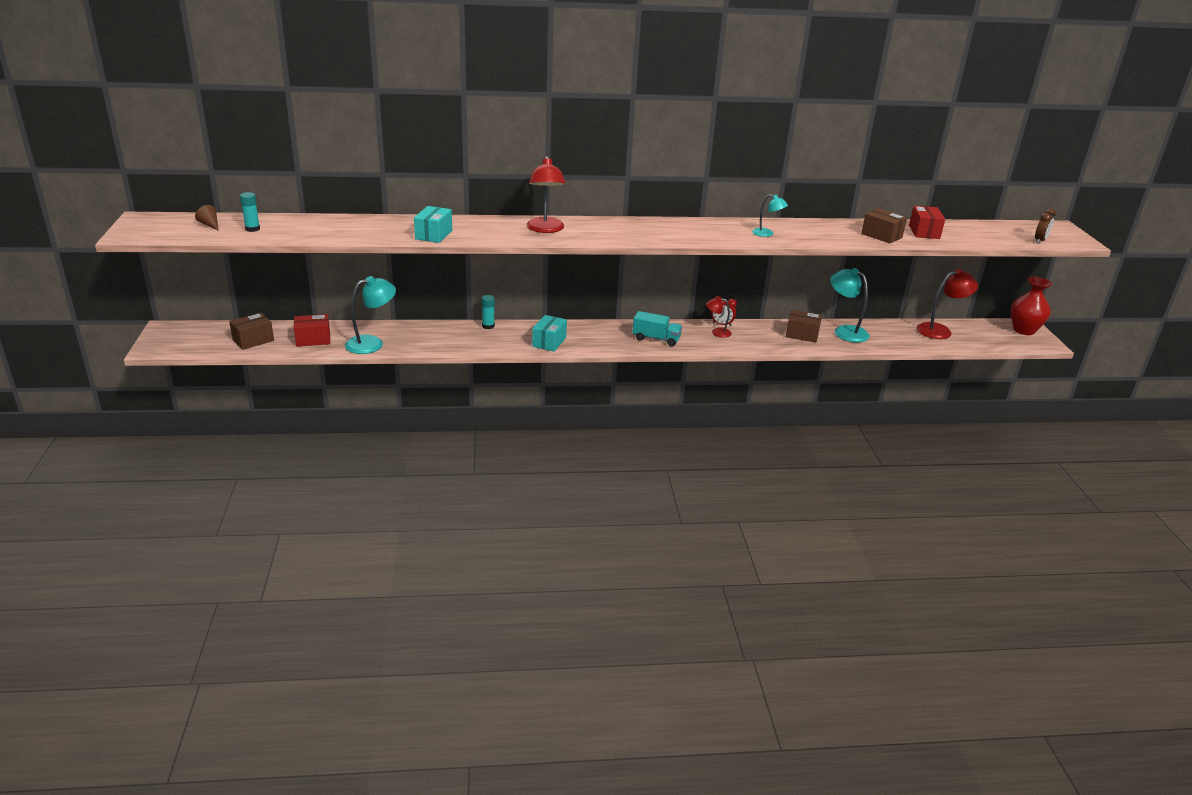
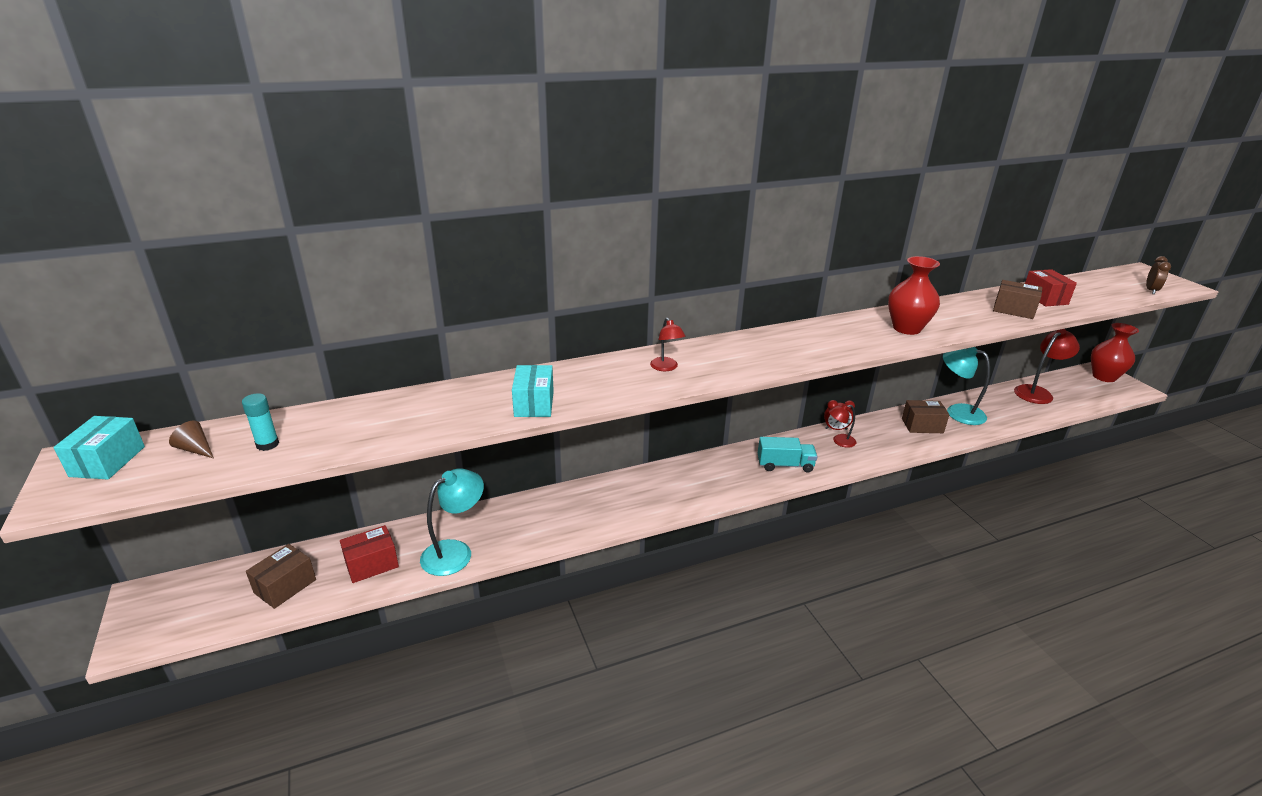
camera: 15 degrees left, 0 degrees up
turquoise glue stick [482,295,495,329] -> none
red lamp [527,156,566,233] -> red lamp [650,318,685,371], size x0.57
turquoise box [532,315,567,352] -> turquoise box moved to [54,416,145,479]
turquoise lamp [752,194,788,237] -> red vase [888,256,940,335]

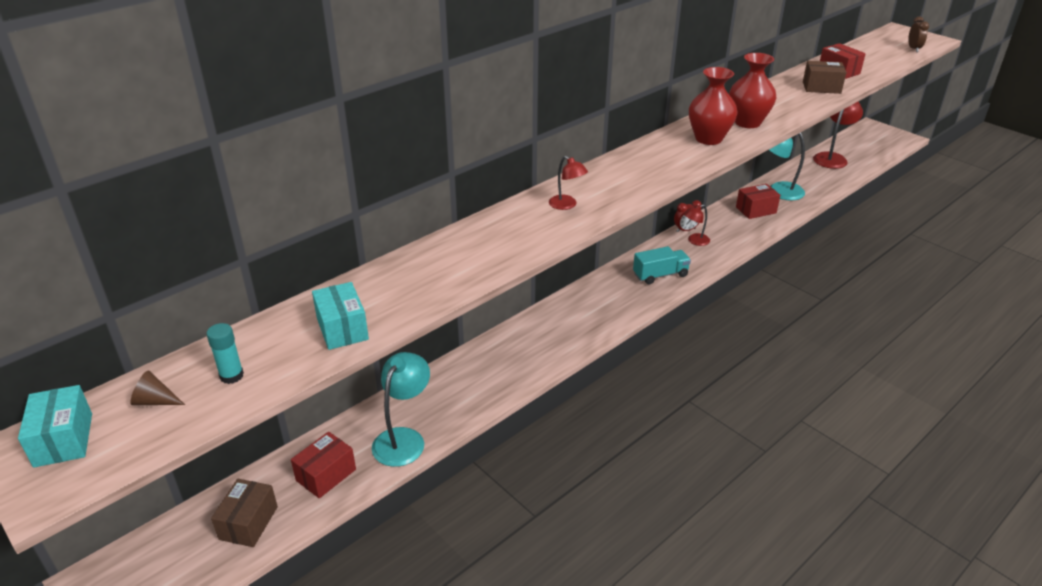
camera: 20 degrees left, 5 degrees up
turquoise box [512,365,554,417] -> turquoise box moved to [312,282,369,350]
brown box [902,400,949,433] -> red box [736,184,780,219]
red vase [1091,323,1139,382] -> red vase moved to [689,67,738,145]

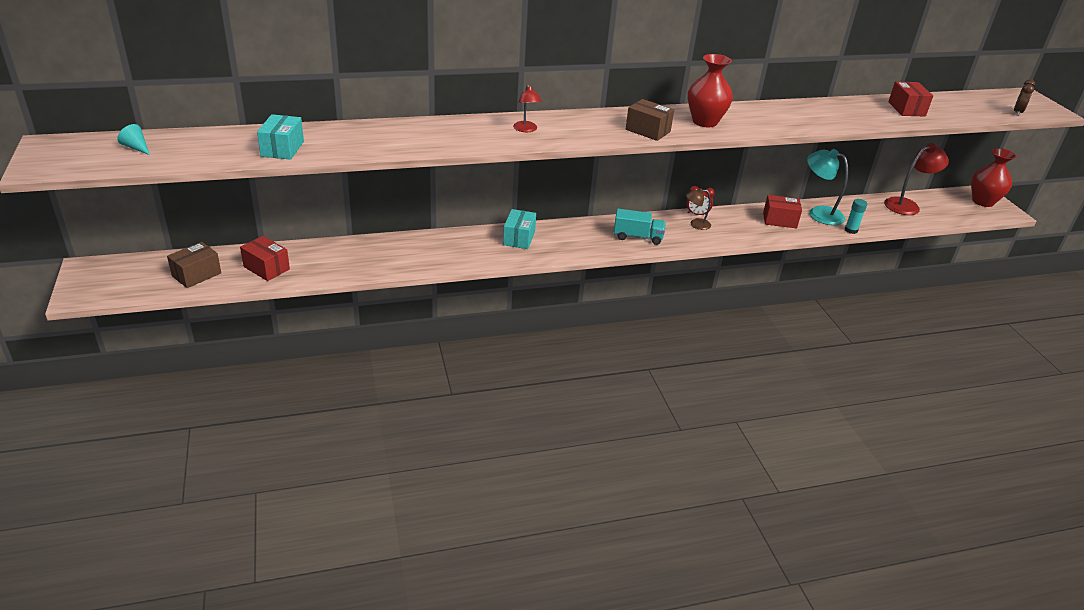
camera: 25 degrees right, 0 degrees up
turquoise box [18,385,92,468] -> turquoise box moved to [503,209,536,249]
brown cone [130,370,185,405] -> turquoise cone [117,124,150,155]
turquoise glue stick [207,323,244,384] -> turquoise glue stick moved to [845,199,867,234]
red box [291,432,356,499] -> red box turned 60 degrees clockwise [240,236,290,281]
turquoise lamp [372,352,430,467] -> none
red lamp [684,204,710,246] -> brown lamp [686,188,711,230]
red vase [729,53,776,128] -> red vase moved to [971,148,1017,207]
brown box [803,61,847,94] -> brown box moved to [626,99,674,141]

